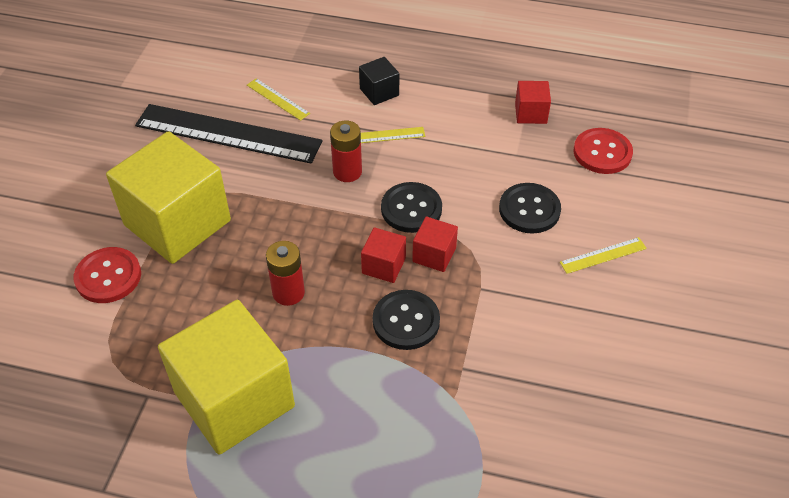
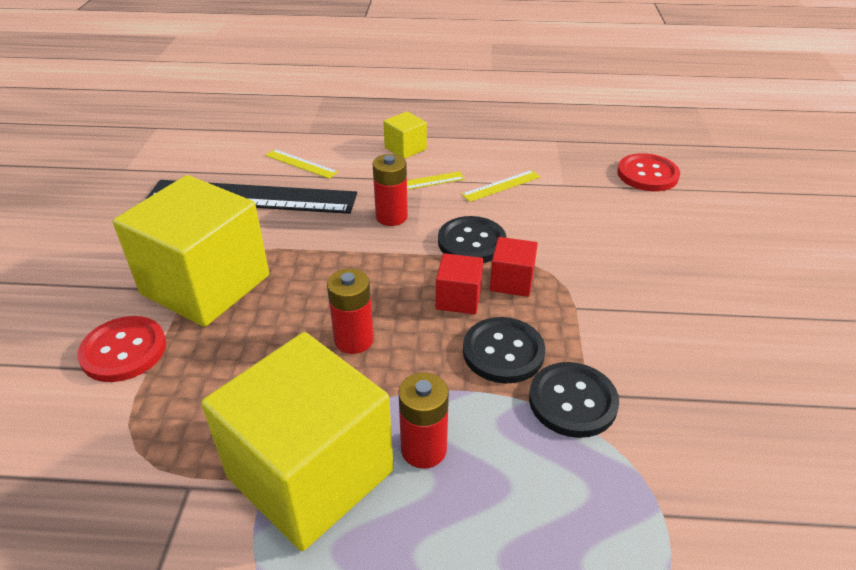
camera: 10 degrees left, 10 degrees down
black cube [359,57,399,105] -> yellow cube [383,111,427,159]
black button [499,183,561,234] -> black button moved to [529,362,619,438]
red cube [515,81,551,124] -> none
yellow ruler [560,237,647,274] -> yellow ruler moved to [461,170,541,202]
none -> red battery [398,372,449,469]

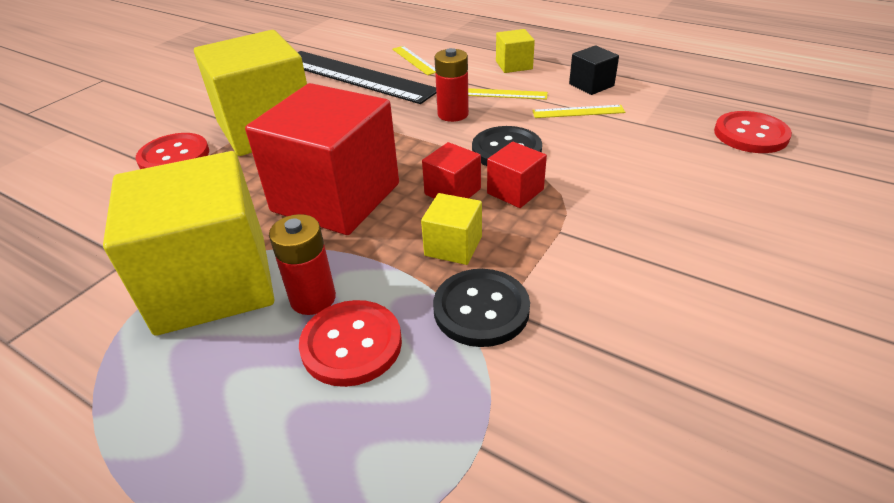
camera: 30 degrees right, 0 degrees up
red battery [327,269,374,354] -> red cube [245,83,399,235]
black button [463,317,545,384] -> yellow cube [421,193,482,265]
none -> red button [299,300,402,387]
none -> black cube [569,46,619,95]

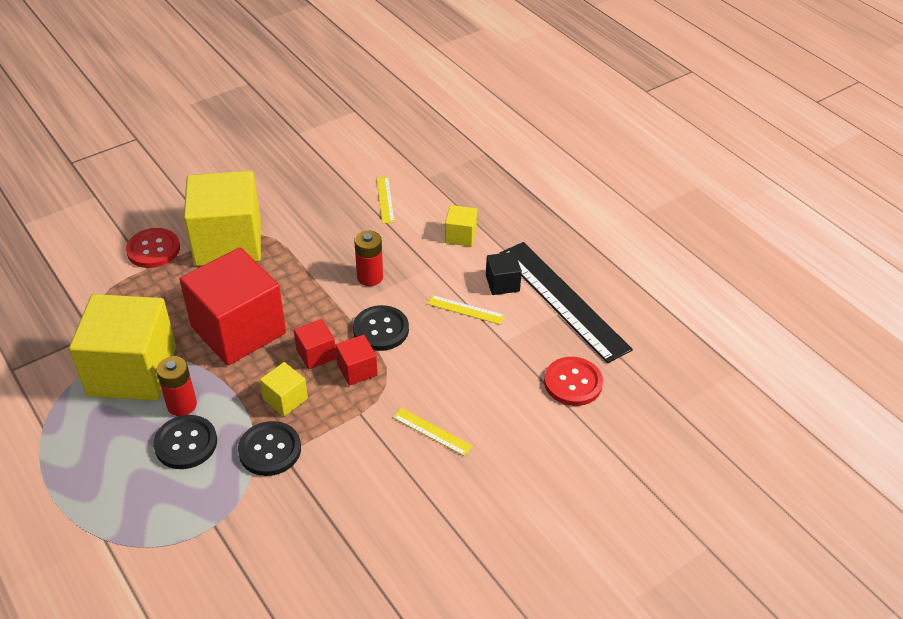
camera: 20 degrees right, 5 degrees up
black ruler [298,51,436,104] -> black ruler moved to [500,242,633,363]
red button [299,300,402,387] -> black button [153,415,217,469]
yellow ruler [468,88,548,100] -> yellow ruler moved to [393,408,473,456]

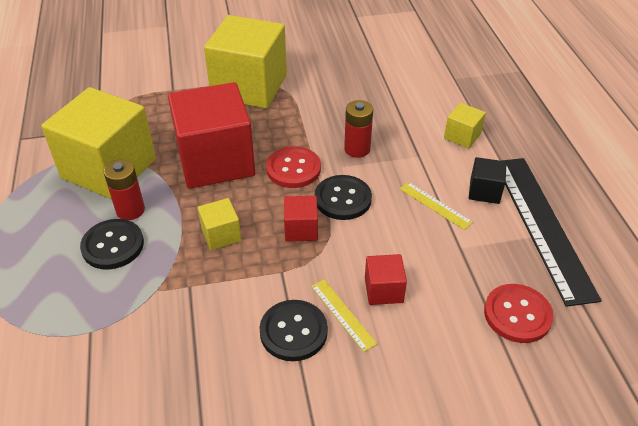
camera: 25 degrees right, 0 degrees up
red button [126,228,180,268] -> red button moved to [266,146,321,188]
black button [238,421,301,476] -> black button moved to [259,300,328,361]
red cube [294,319,336,369] -> red cube moved to [365,254,407,305]
yellow ruler [377,177,395,223] -> none

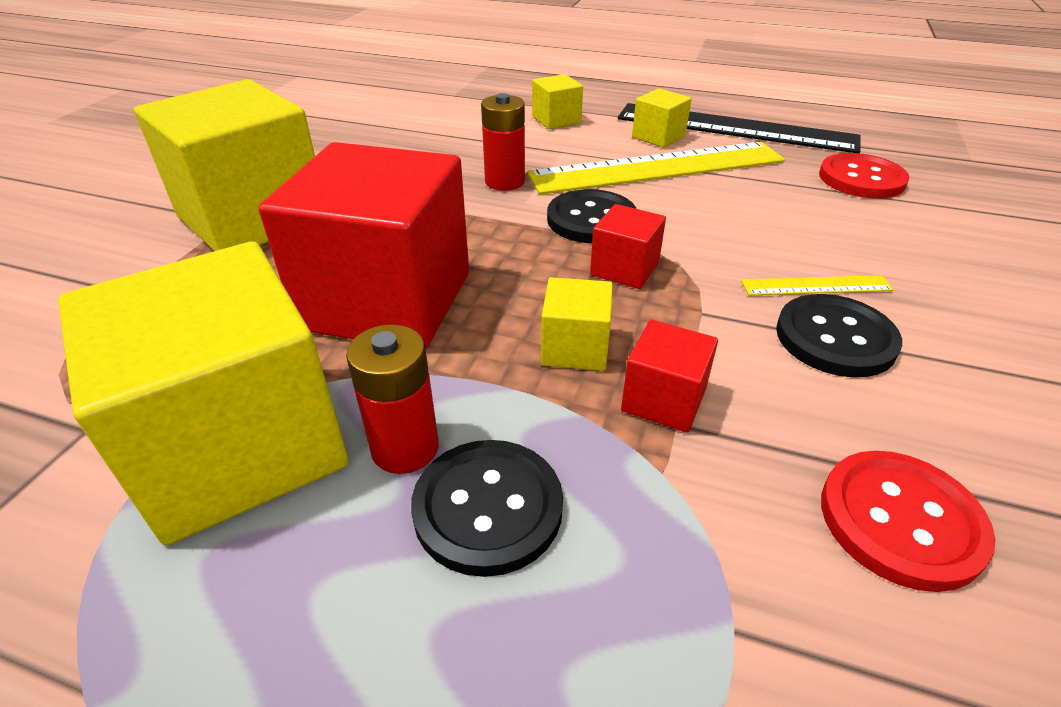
camera: 60 degrees left, 5 degrees down
red button [266,146,321,188] -> red button moved to [821,451,995,592]
red cube [365,254,407,305] -> red cube moved to [621,320,718,432]
yellow ruler [400,182,473,230] -> yellow ruler [527,142,785,195], size x2.33
black cube [469,157,507,204] -> yellow cube [632,88,692,148]

